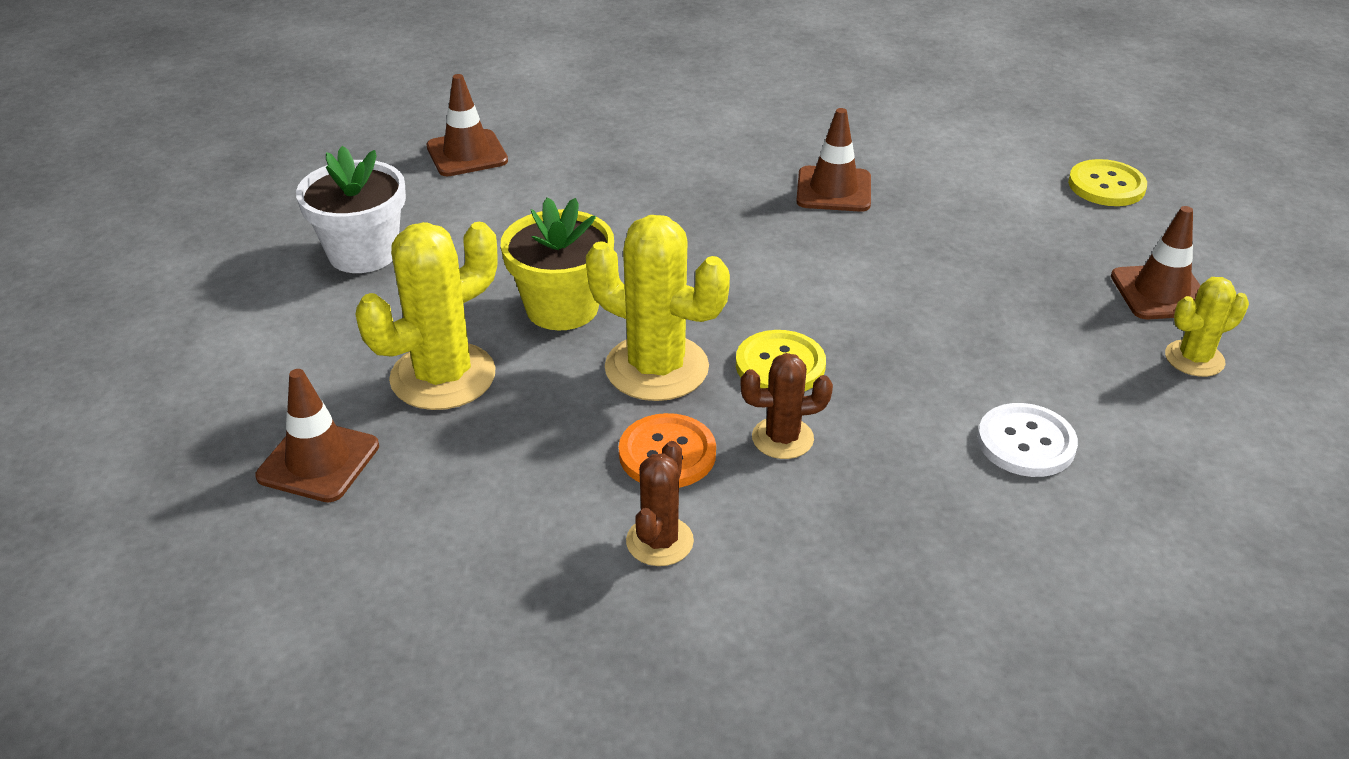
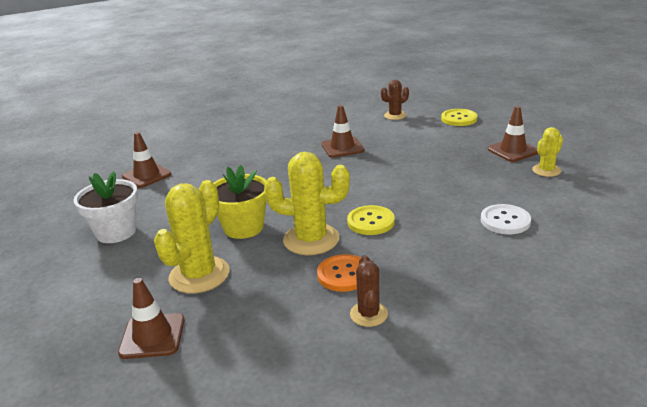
camera: 20 degrees left, 10 degrees down
brown cactus [740,353,833,459] -> brown cactus moved to [381,79,409,120]

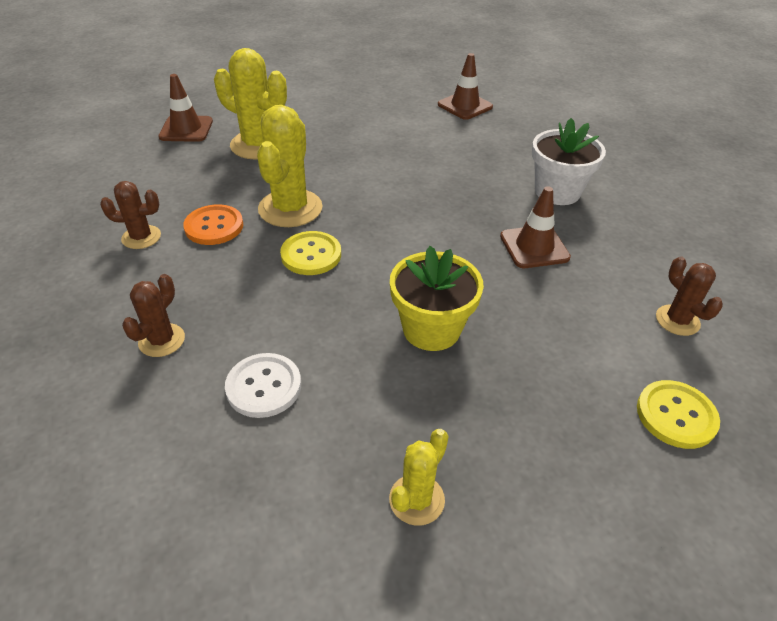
camera: 90 degrees right, 15 degrees up
white flower pot [73,171,138,243] -> white flower pot moved to [532,118,606,205]
yellow flower pot [213,165,267,239] -> yellow flower pot moved to [390,246,484,351]
brown traffic cone [487,106,538,162] -> none
yellow cactus [532,127,563,177] -> yellow cactus turned 75 degrees clockwise [389,429,449,526]
none -> brown cactus [122,274,185,357]

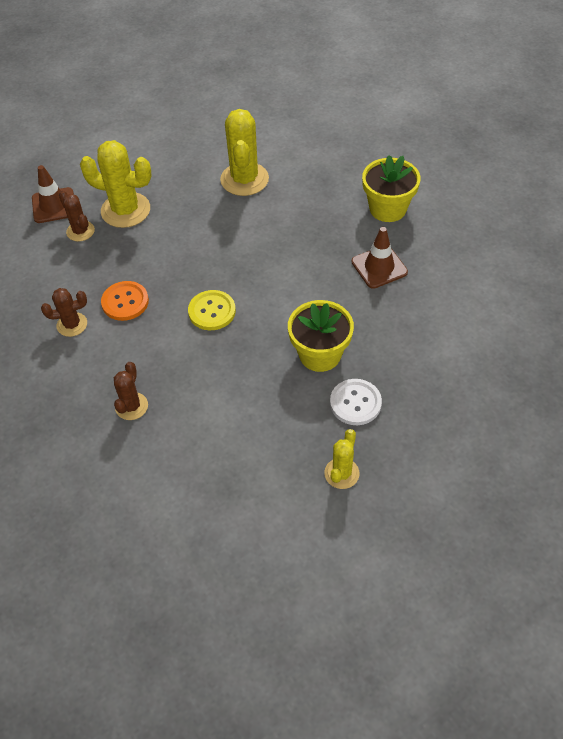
camera: 10 degrees left, 10 degrees up
white button [225,353,301,418] -> white button moved to [330,379,382,425]
yellow cactus [257,105,323,227] -> yellow cactus moved to [220,109,269,196]
brown traffic cone [438,53,493,120] -> none
white flower pot [532,118,606,205] -> yellow flower pot [362,155,420,222]
yellow button [637,380,720,449] -> none
brown cactus [656,256,723,336] -> brown cactus moved to [59,191,95,241]

